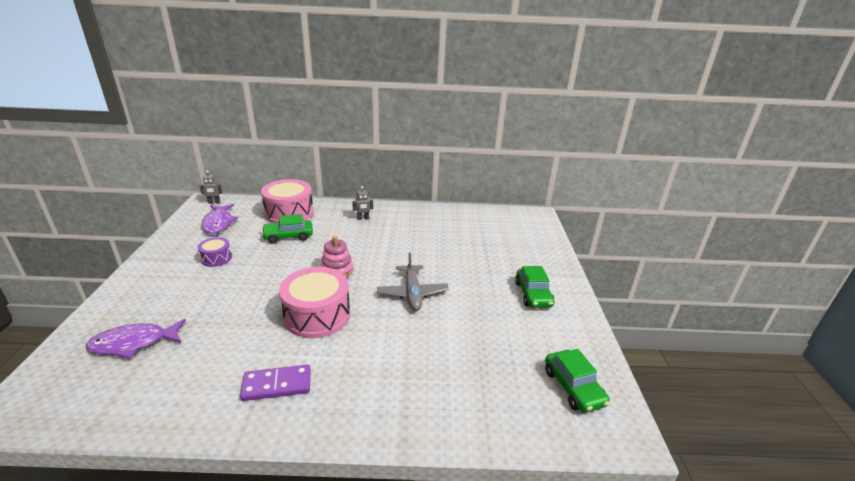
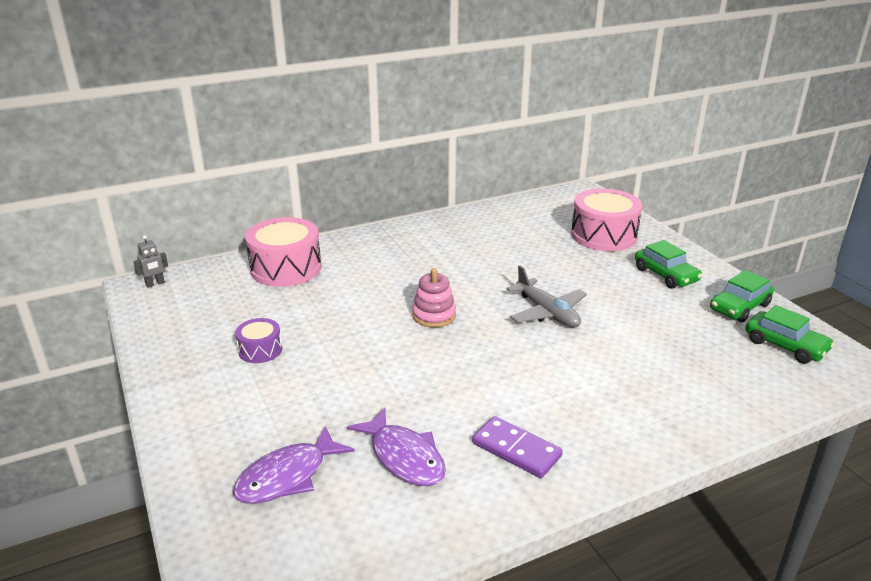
camera: 25 degrees left, 0 degrees up
purple fish [201,204,238,234] -> purple fish moved to [347,408,446,486]
purple domino [240,365,311,401] -> purple domino turned 75 degrees clockwise [472,416,563,478]
green car [261,214,313,244] -> green car moved to [710,270,774,322]
pink drum [279,267,350,338] -> pink drum moved to [571,189,642,251]
grey robot [352,186,373,220] -> none

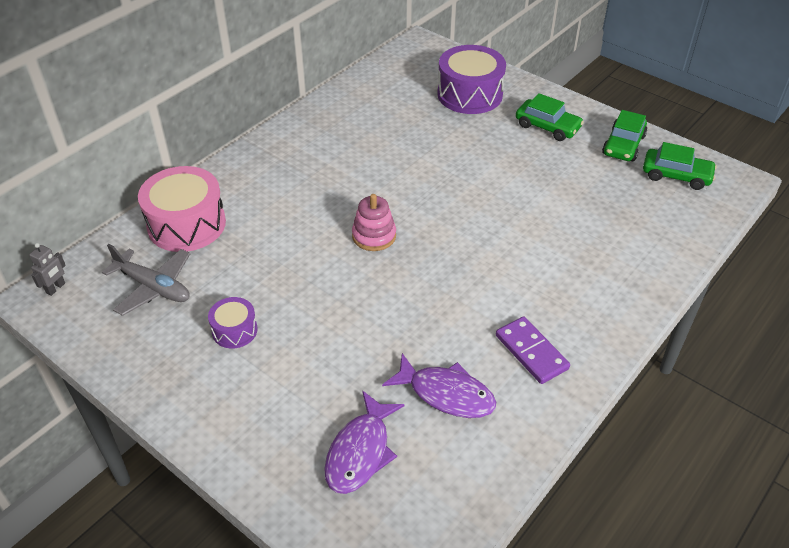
camera: 25 degrees left, 15 degrees up
purple domino [472,416,563,478] -> purple domino turned 45 degrees clockwise [496,316,570,384]
grey plane [506,266,587,328] -> grey plane moved to [102,244,190,316]
pink drum [571,189,642,251] -> purple drum [438,45,506,114]

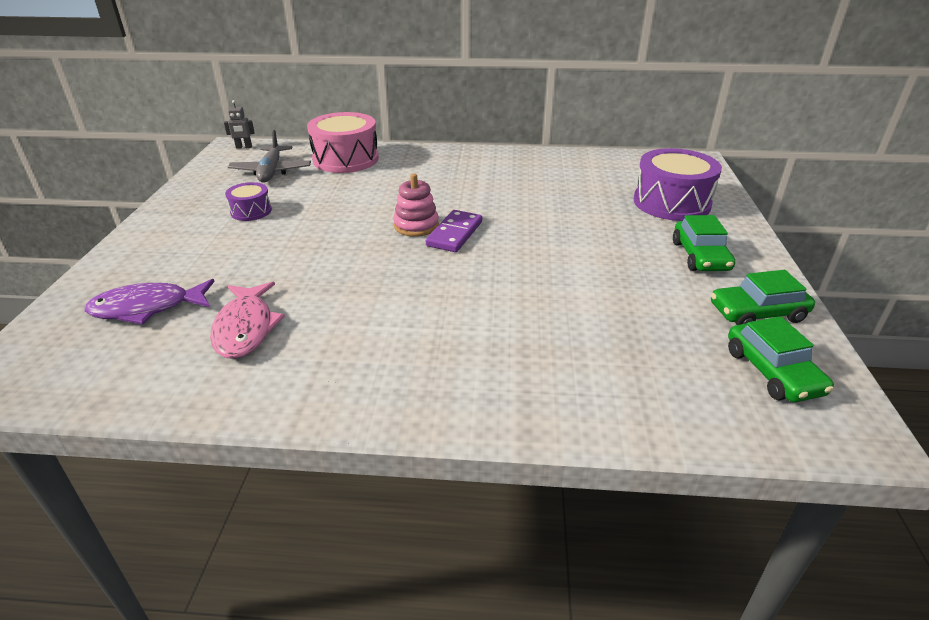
camera: 55 degrees right, 10 degrees down
purple fish [382,353,496,418] -> pink fish [210,282,285,359]
purple domino [496,316,570,384] -> purple domino moved to [426,210,482,252]

